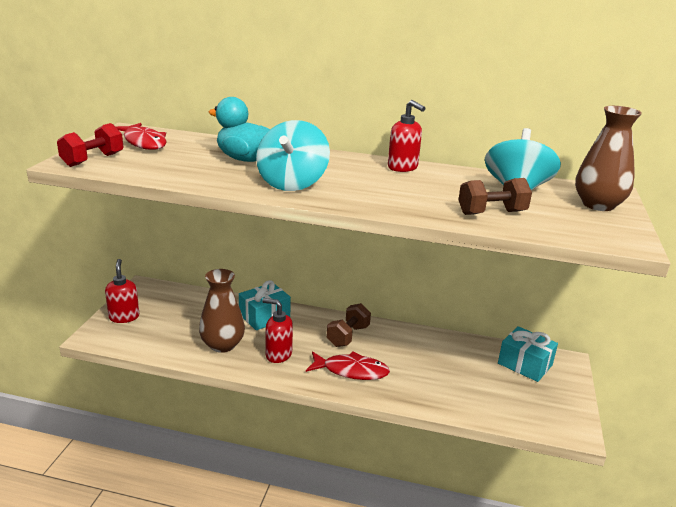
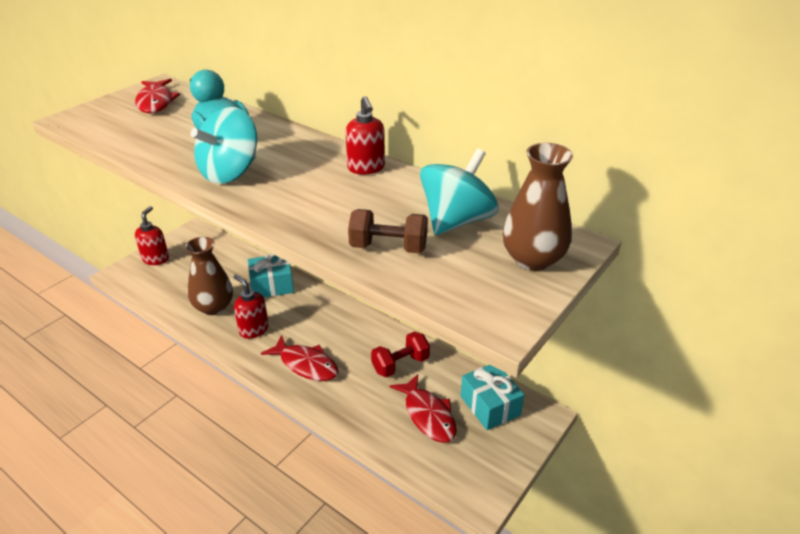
camera: 25 degrees right, 10 degrees up
red dumbbell [57,123,123,167] -> red dumbbell moved to [371,331,430,377]
brown dumbbell [327,303,371,347] -> none
none -> red fish [390,374,457,443]

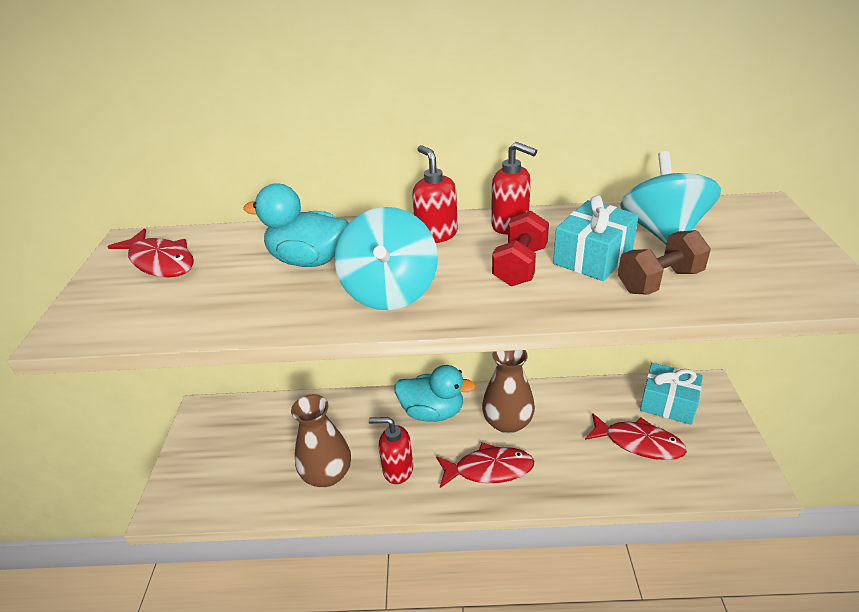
camera: 35 degrees left, 0 degrees up
red soap dispenser [135,206,169,265] -> red soap dispenser moved to [412,145,458,243]
turquoise gift [248,253,294,297] -> turquoise gift moved to [553,195,639,281]
red dumbbell [371,331,430,377] -> red dumbbell moved to [492,211,549,286]
brown vase [503,143,573,271] -> brown vase moved to [482,350,535,433]
none -> turquoise duck [394,365,476,422]

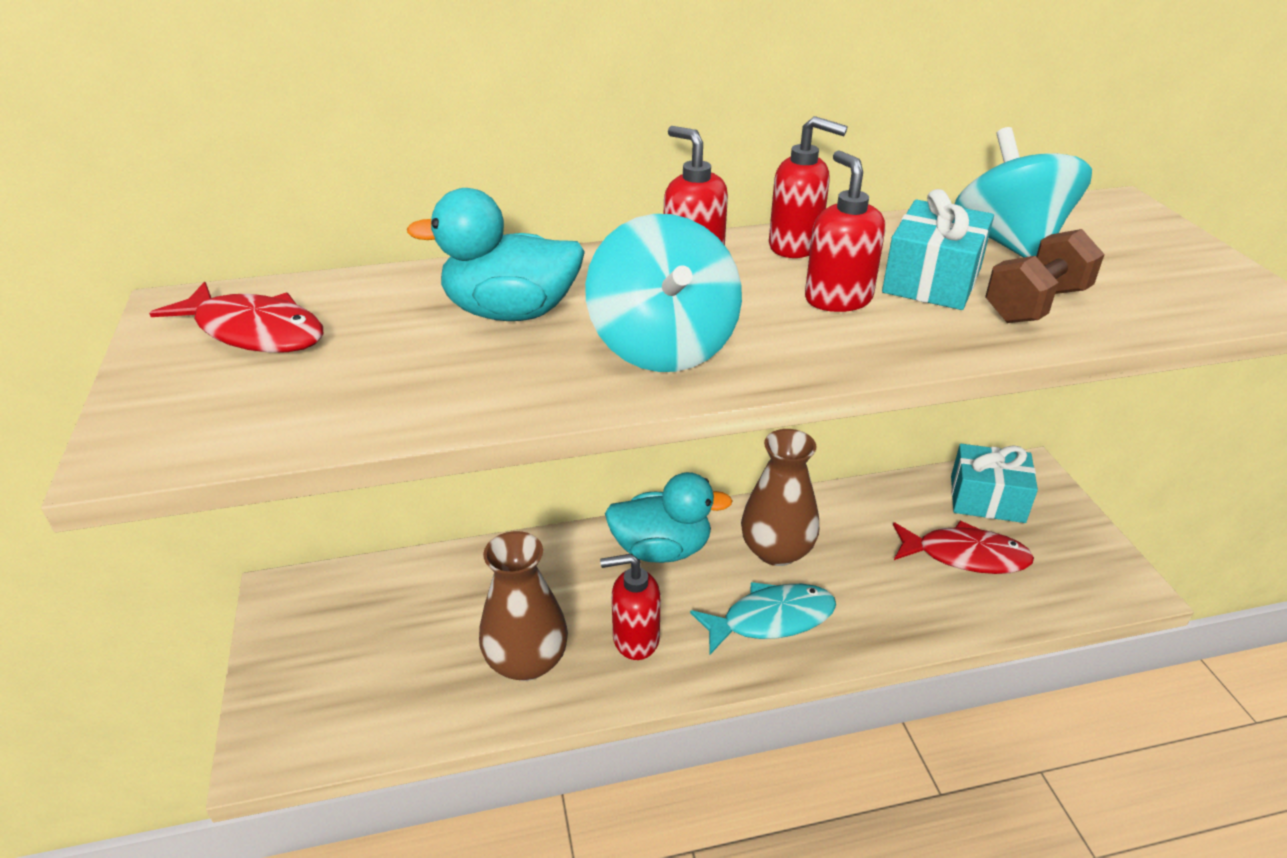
camera: 15 degrees left, 0 degrees up
red fish [436,442,534,488] -> turquoise fish [690,582,836,656]
red dumbbell [492,211,549,286] -> red soap dispenser [805,150,885,312]

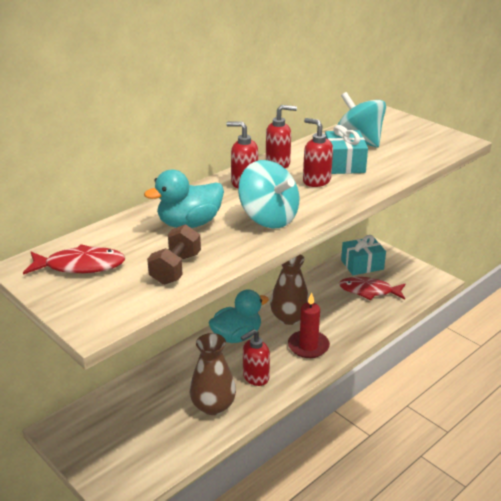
camera: 30 degrees left, 5 degrees down
turquoise fish [690,582,836,656] -> red candle [288,292,330,358]
red fish [893,521,1034,574] -> red fish turned 150 degrees counterclockwise [339,277,405,300]
brown dumbbell [985,229,1105,323] -> brown dumbbell moved to [147,224,201,285]

